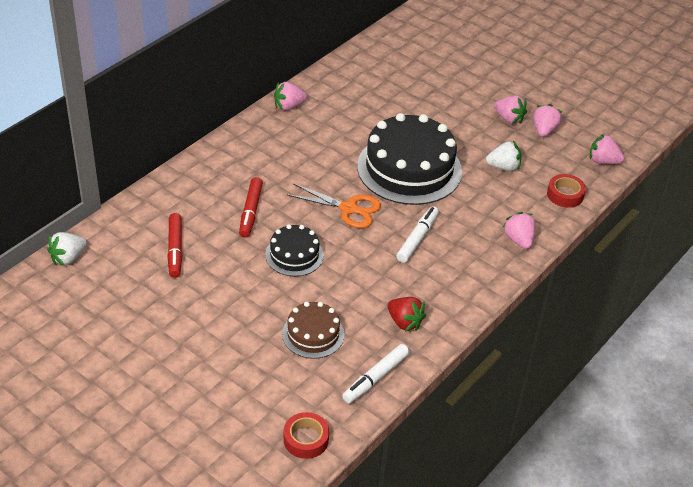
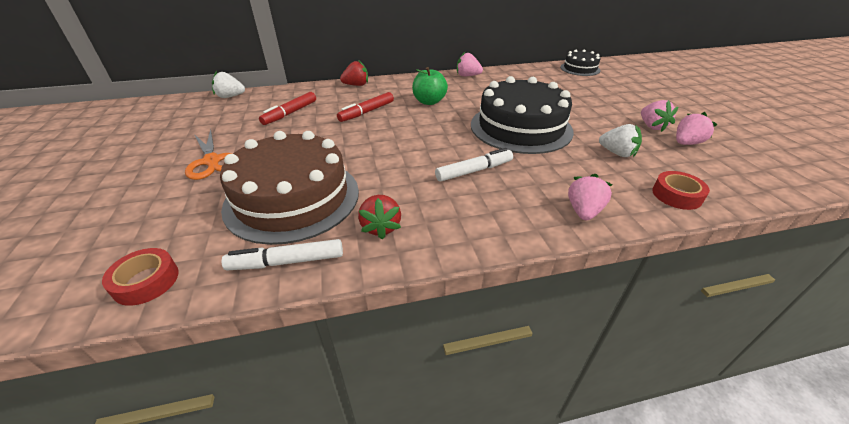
camera: 40 degrees right, 5 degrees down
black cake [265,224,324,276] -> black cake moved to [560,50,601,76]
brown cake [282,302,344,359] -> brown cake [220,131,359,245], size x1.96
orange scissors [287,183,381,228] -> orange scissors moved to [185,129,233,180]
pink strawberry [590,134,624,164] -> none
none -> red strawberry [340,60,368,86]
none -> green apple [412,67,448,105]

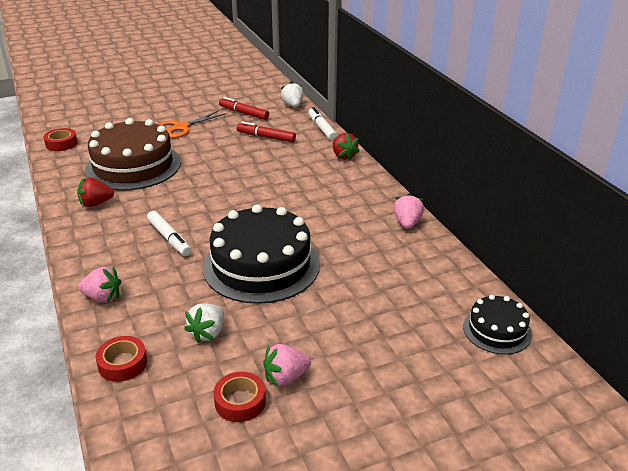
camera: 80 degrees right, 5 degrees down
white marker [222,239,343,270] -> white marker moved to [308,107,338,141]
red marker [337,92,394,122] -> red marker moved to [219,97,269,120]
green apple [412,67,448,105] -> none
pink strawberry [676,112,717,145] -> red tape [214,372,266,422]

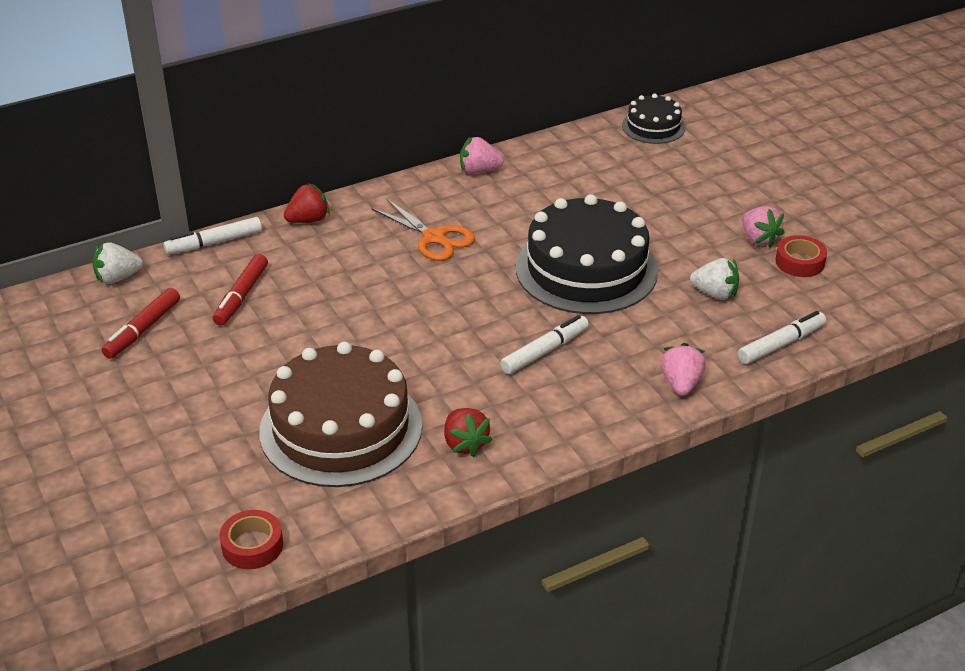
camera: 95 degrees left, 5 degrees up
red tape [95,336,147,382] -> white marker [738,311,826,364]
orange scissors [158,110,226,138] -> orange scissors moved to [371,199,475,261]

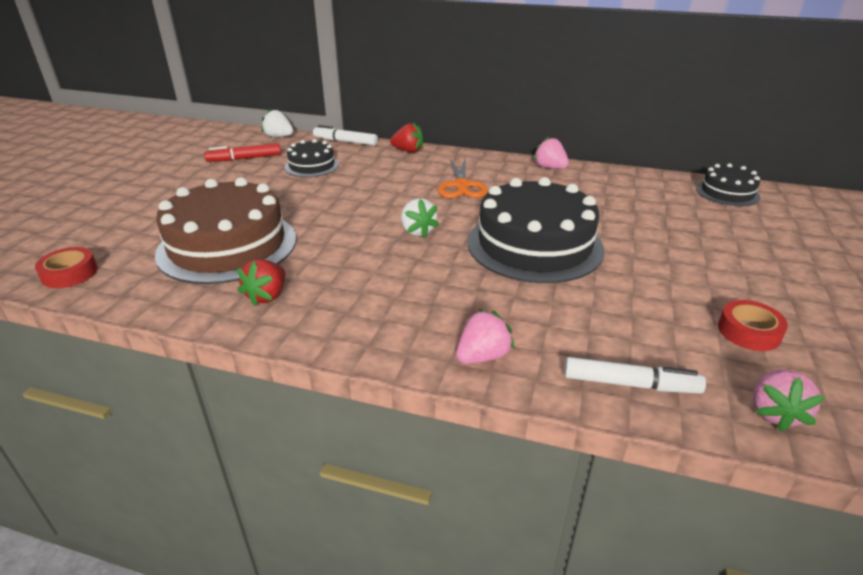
camera: 45 degrees right, 5 degrees down
red marker [213,254,268,326] -> black cake [285,139,339,177]
white marker [500,315,589,374] -> none
white strawberry [690,258,739,300] -> white strawberry moved to [401,198,439,238]
pink strawberry [742,206,785,247] -> pink strawberry moved to [753,370,825,431]

